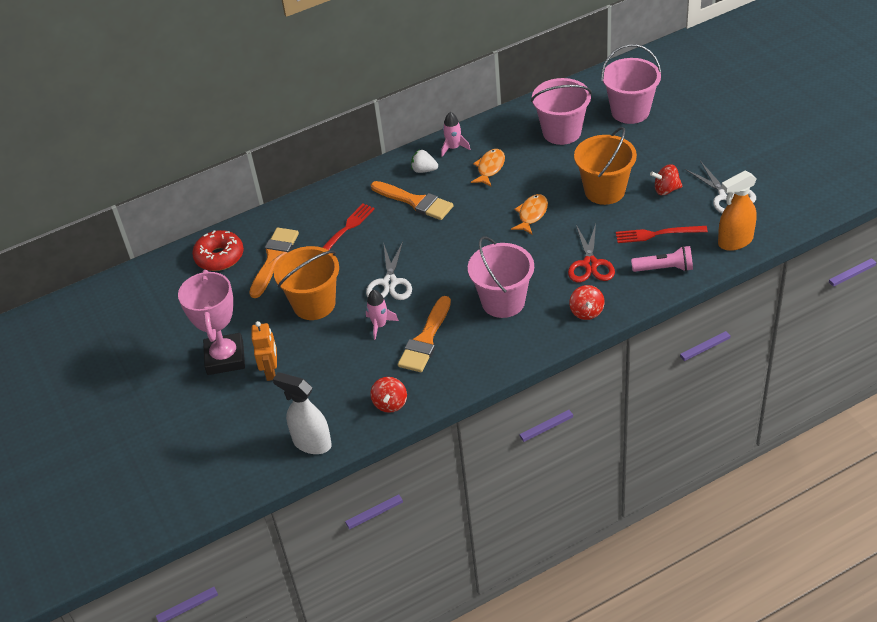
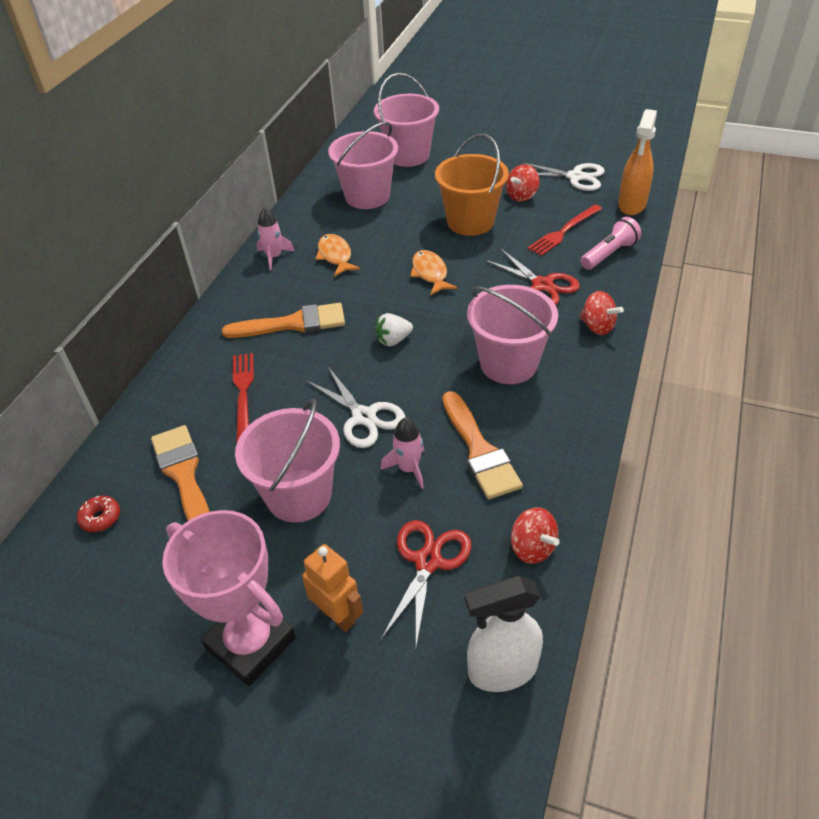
camera: 45 degrees left, 0 degrees up
red donut [192,230,244,271] -> red donut [77,496,120,532], size x0.51
orange bucket [274,246,339,320] -> pink bucket [235,399,340,523]
white strawberry [411,150,438,173] -> white strawberry moved to [375,313,413,346]
none -> red scissors [381,520,471,647]

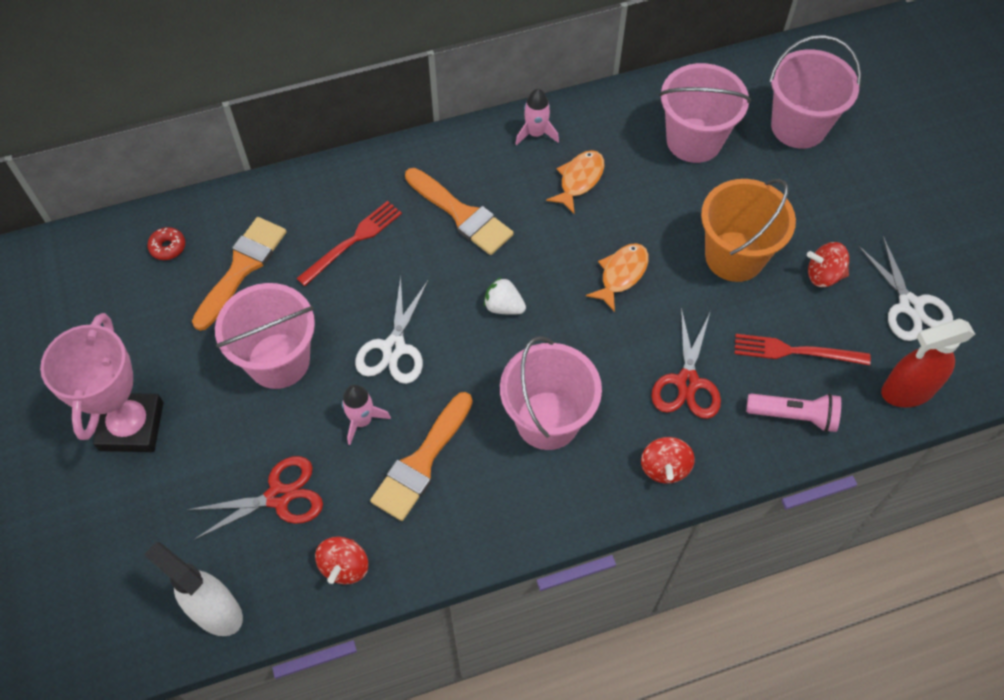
camera: 50 degrees right, 15 degrees up
orange robot [302,544,363,632] -> none
orange spray bottle [618,109,657,215] -> red spray bottle [881,319,975,407]

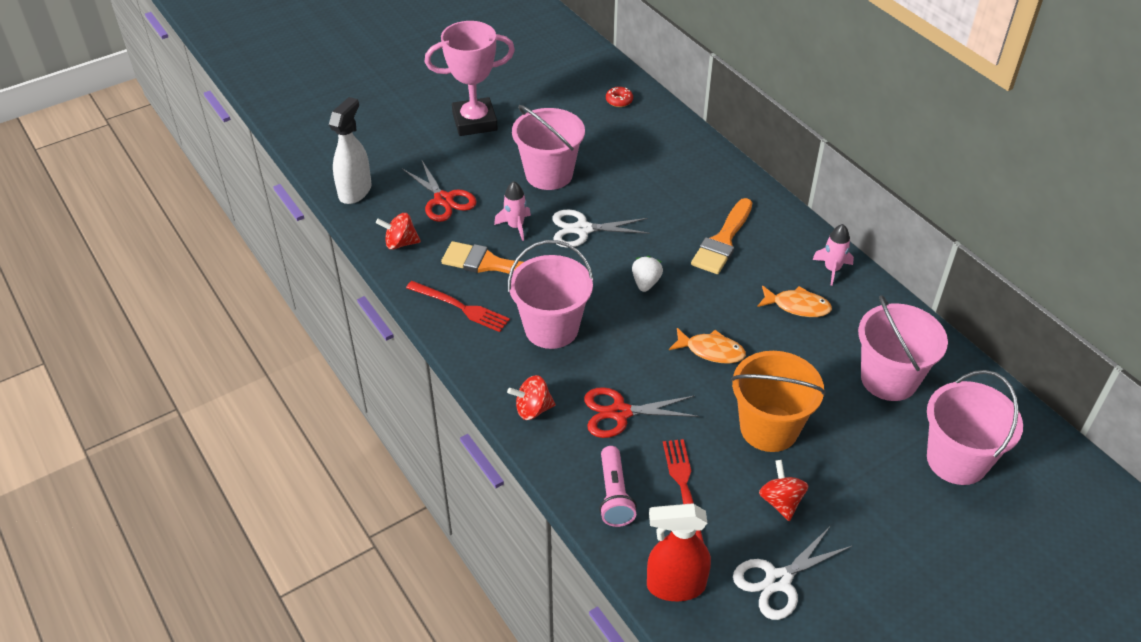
camera: 75 degrees right, 15 degrees down
orange brush [192,217,286,331] -> none
red fork [296,201,402,286] -> red fork moved to [406,281,510,332]
red spray bottle [881,319,975,407] -> red spray bottle turned 60 degrees counterclockwise [647,503,711,601]

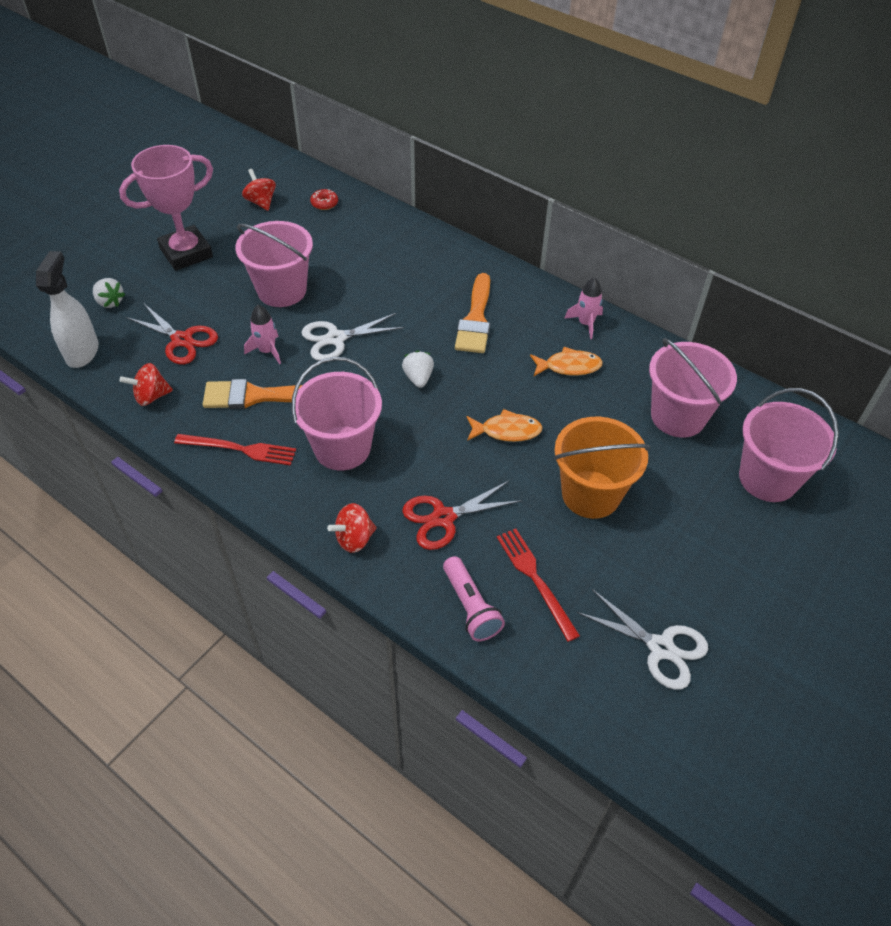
camera: 20 degrees left, 5 degrees up
red spray bottle [647,503,711,601] -> none
white scissors [733,527,852,620] -> white scissors turned 90 degrees counterclockwise [577,589,708,690]
red spinning top [759,460,809,521] -> red spinning top moved to [242,169,276,211]
none -> white strawberry [93,278,125,308]

